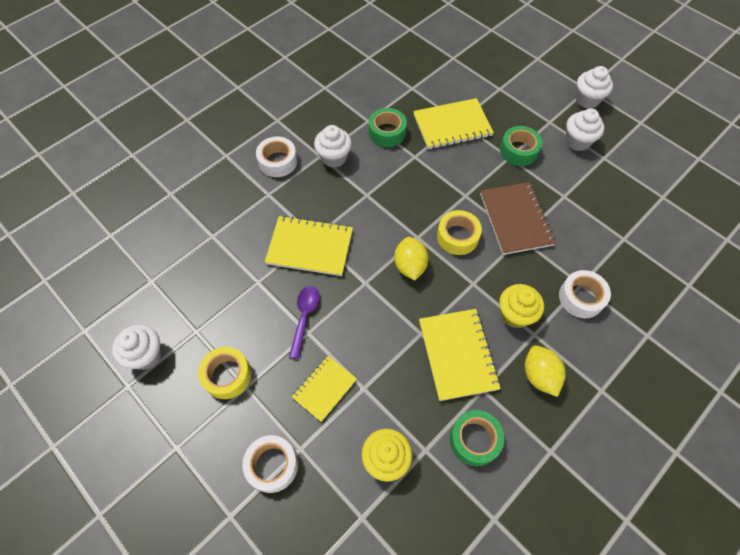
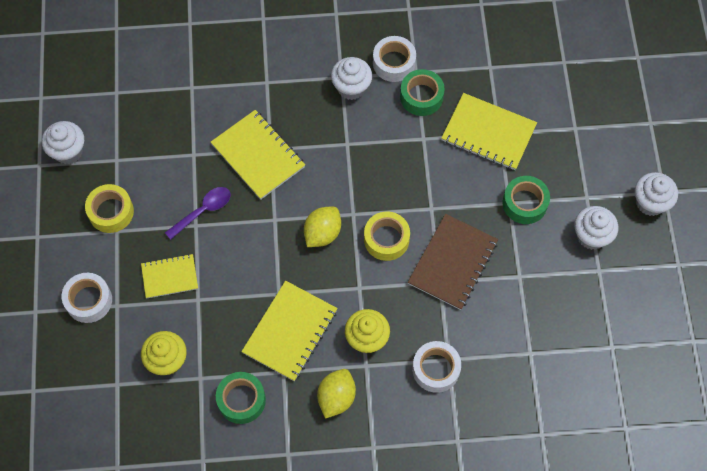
camera: 40 degrees right, 5 degrees up
white tape [256,137,297,177] -> white tape moved to [373,36,416,82]

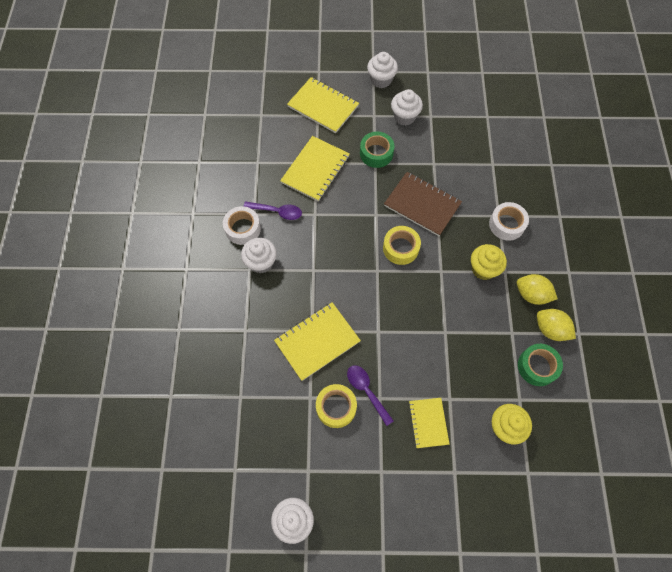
camera: 85 degrees left, 0 degrees up
white tape [62,273,112,323] -> none
yellow tape [85,184,134,233] -> yellow tape moved to [316,384,357,428]
yellow notebook [241,281,338,381] -> yellow notebook moved to [287,77,359,133]
yellow lemon [304,207,341,247] -> yellow lemon moved to [537,309,576,341]
green tape [400,69,445,116] -> purple spoon [244,201,302,220]

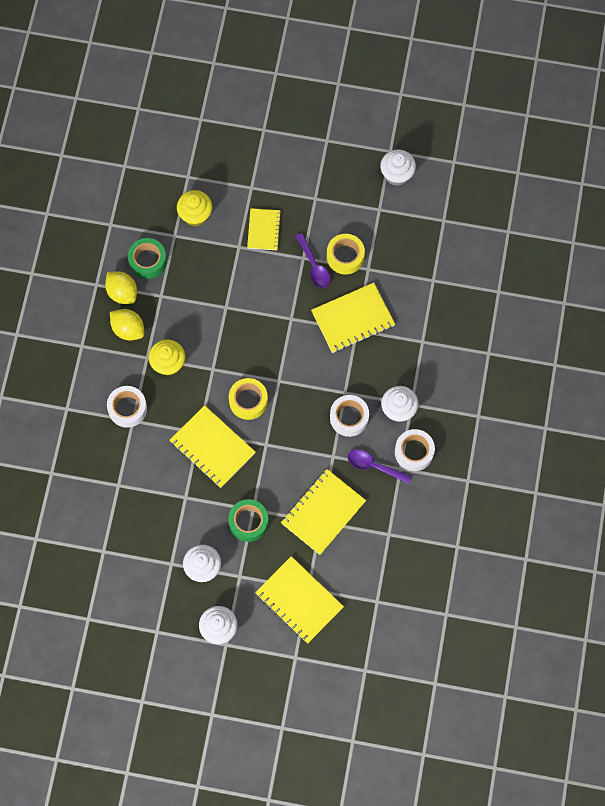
camera: 170 degrees left, 5 degrees up
brown notebook [384,172,462,236] -> yellow notebook [169,405,256,488]
none -> white tape [330,395,369,437]

